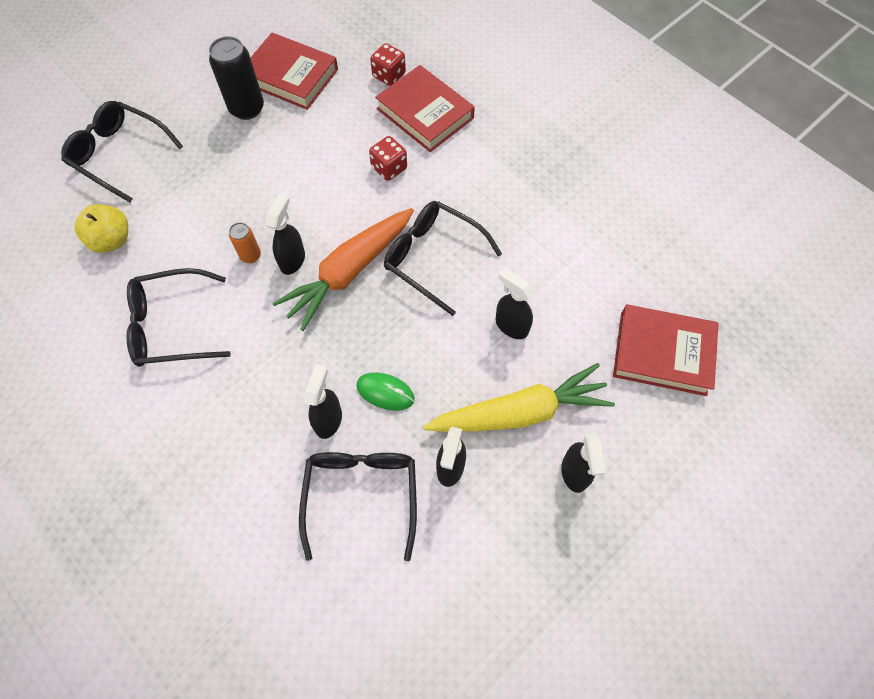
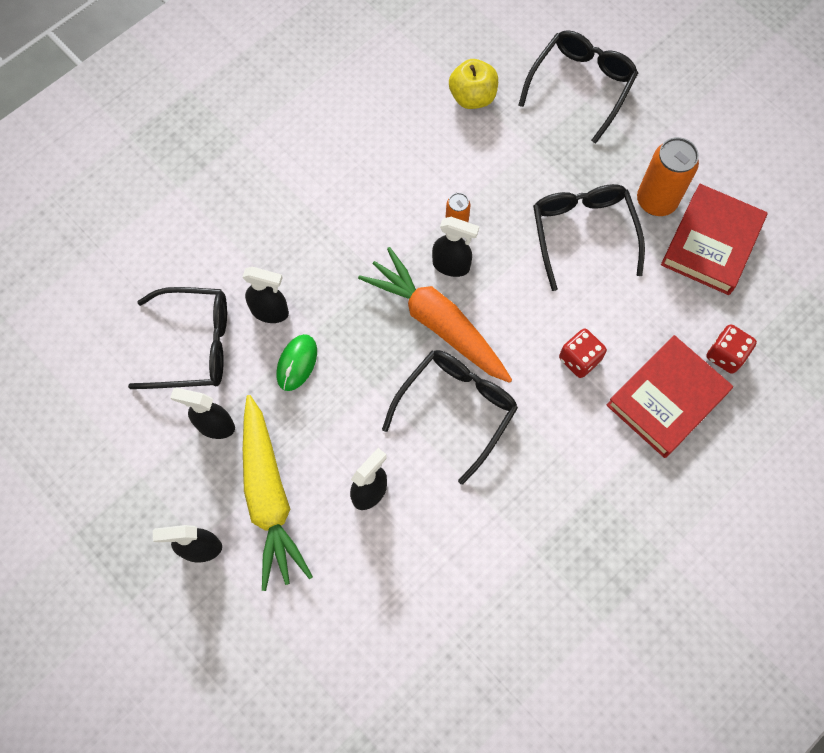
camera: 90 degrees right, 5 degrees up
black glasses [126,268,231,367] -> black glasses moved to [533,184,645,291]
black can [209,36,264,120] -> orange can [637,137,699,216]
red book [613,304,719,396] -> none

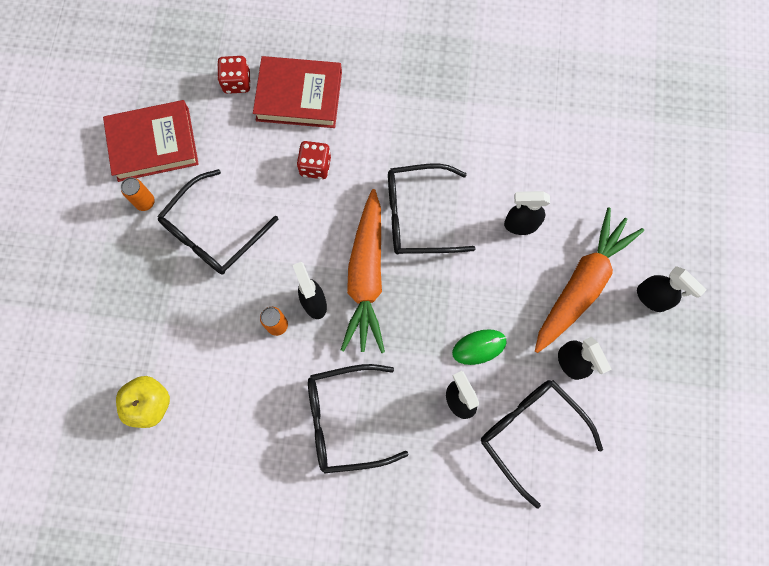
camera: 130 degrees left, 5 degrees up
yellow carrot [243,395,313,591] -> orange carrot [535,207,644,353]
black glasses [518,30,638,144] -> black glasses moved to [308,364,409,474]
orange can [637,137,699,216] -> orange can [121,178,155,211], size x0.54

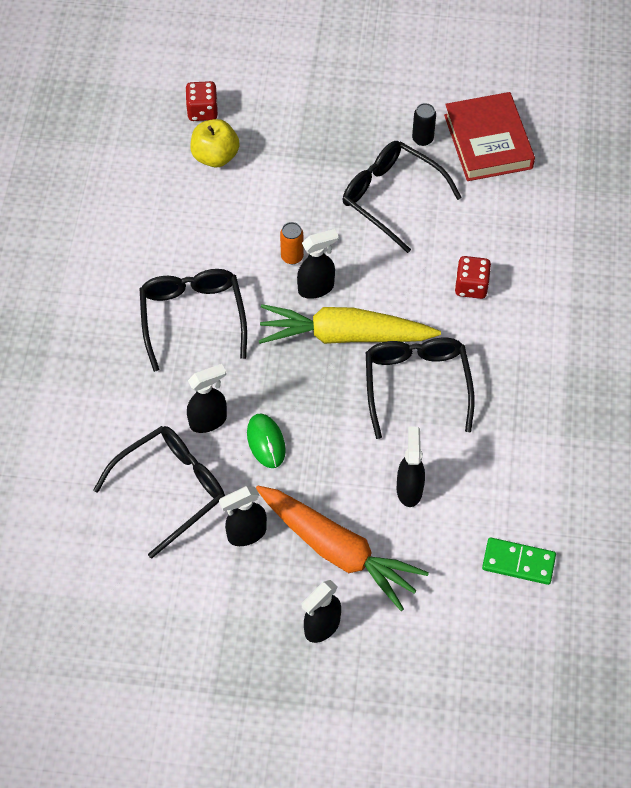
camera: 90 degrees right, 15 degrees down
orange can [121,178,155,211] -> black can [412,103,436,146]
red dice [217,56,251,94] -> red dice moved to [185,81,218,121]
red book [253,56,342,128] -> none
orange carrot [341,189,385,353] -> yellow carrot [259,304,441,344]
none -> green domino [482,537,556,585]

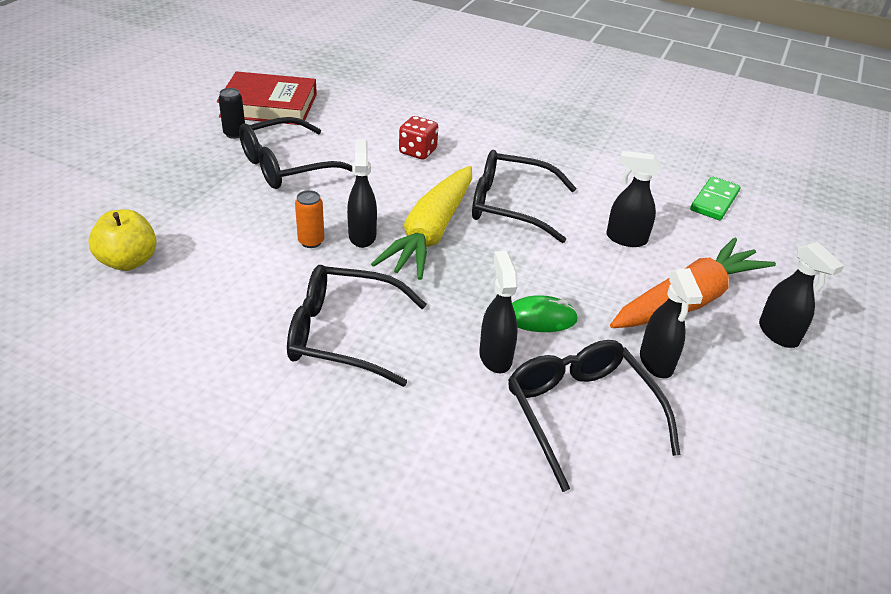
camera: 75 degrees left, 20 degrees down
red dice [185,81,218,121] -> none

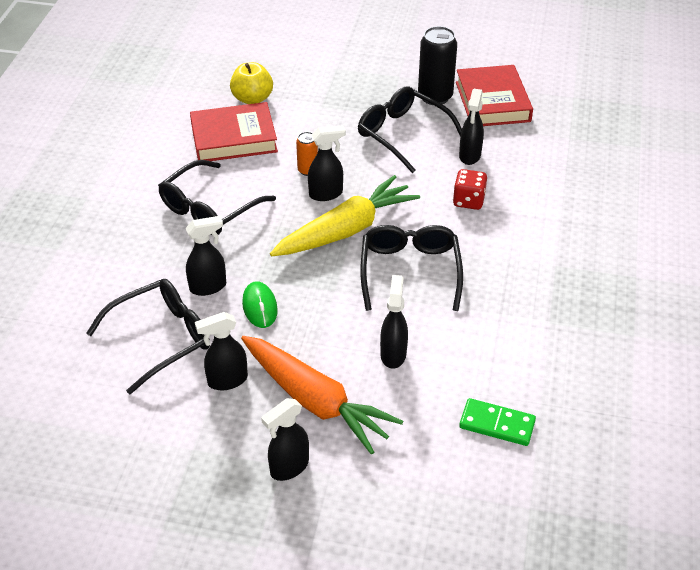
camera: 80 degrees right, 5 degrees up
black can [218,88,245,139] -> black can [418,26,457,105], size x1.85
black glasses [287,265,427,387] -> black glasses turned 135 degrees counterclockwise [158,160,276,235]
yellow carrot [371,166,472,280] -> yellow carrot turned 135 degrees clockwise [270,175,420,256]
none -> red book [190,102,278,161]
none -> black spray bottle [459,89,484,165]

